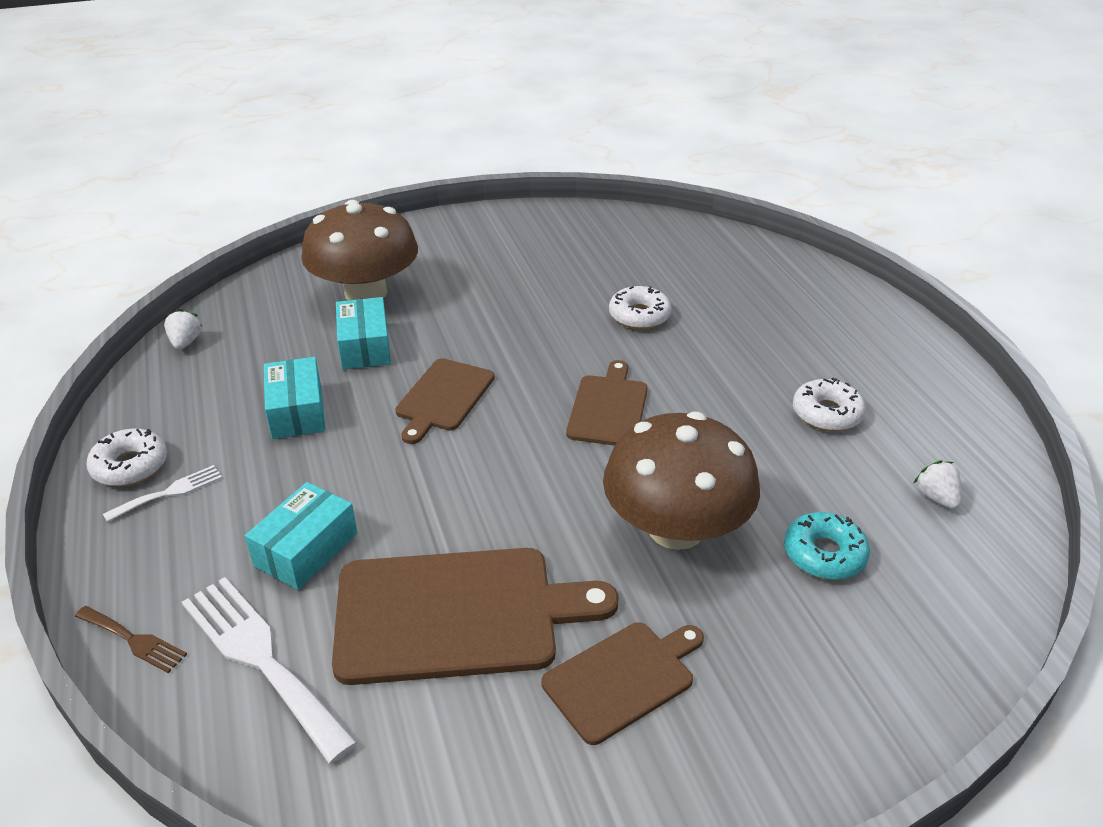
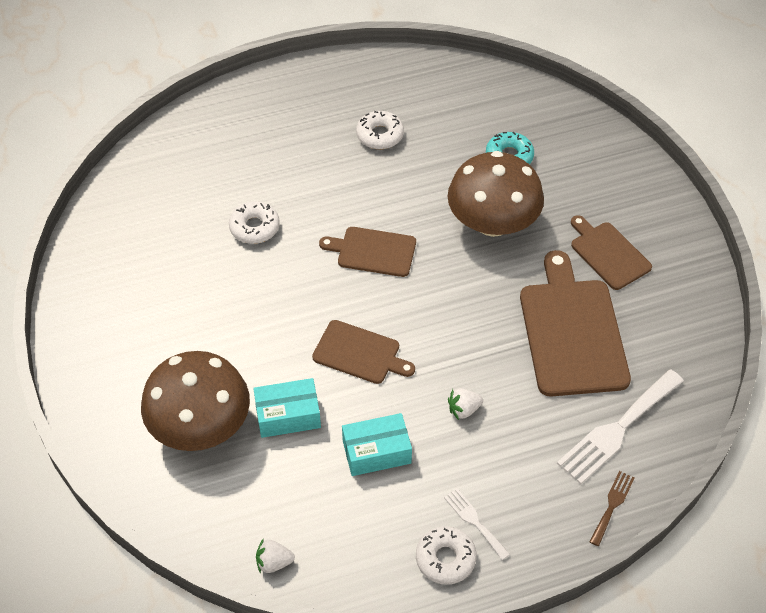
camera: 90 degrees left, 15 degrees up
turquoise box [245,482,357,590] -> none
white strawberry [914,460,962,509] -> white strawberry moved to [448,388,483,420]

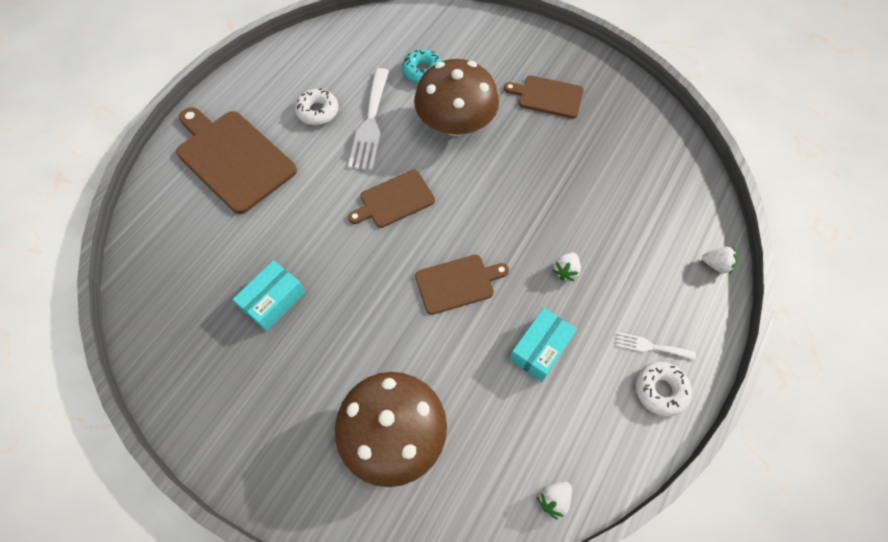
camera: 40 degrees left, 10 degrees up
white donut [229,201,280,244] -> none
turquoise box [253,378,321,438] -> turquoise box moved to [233,260,306,331]
brown cutting board [520,250,631,397] -> brown cutting board moved to [176,107,297,214]
white fork [557,369,684,484] -> white fork moved to [348,68,389,170]
brown fork [589,471,634,546] -> white strawberry [702,247,737,275]

